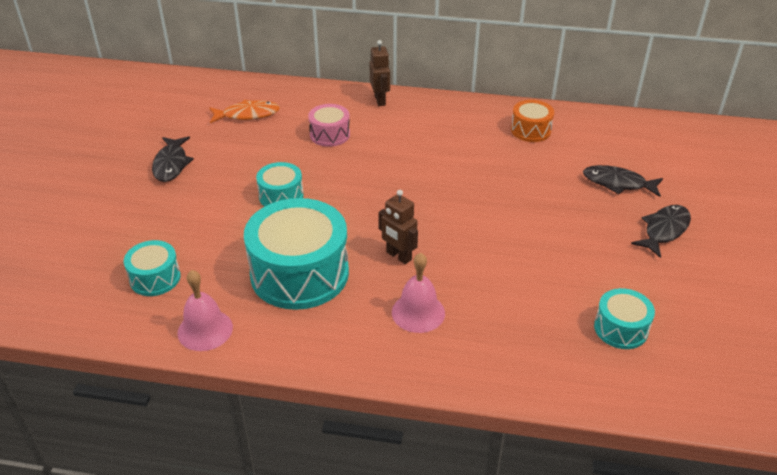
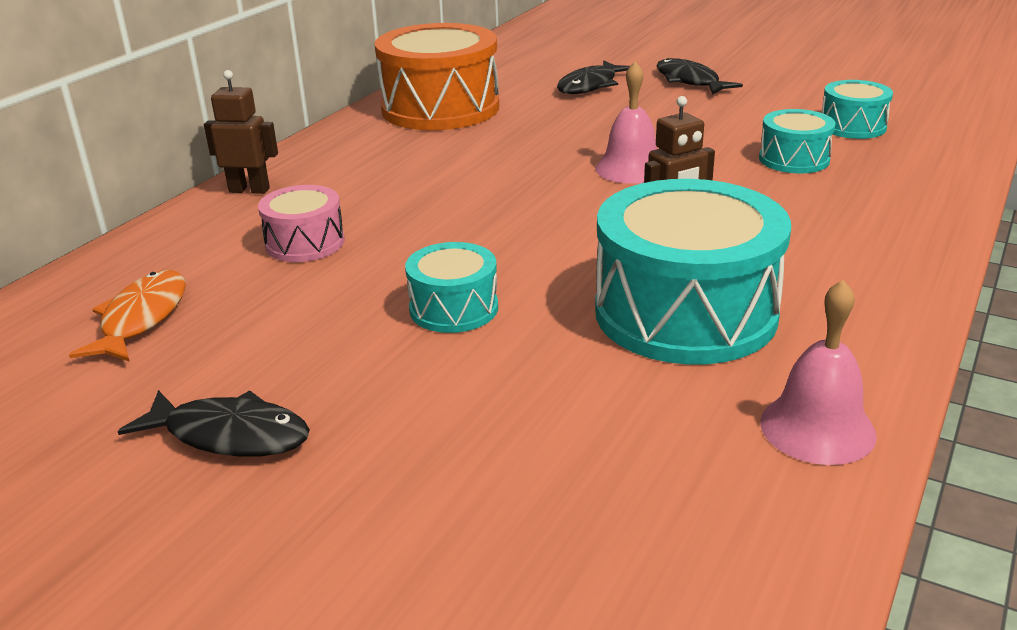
camera: 70 degrees left, 10 degrees down
turquoise drum [124,240,180,296] -> turquoise drum moved to [759,109,836,174]
pink bell [392,253,445,333] -> pink bell moved to [595,61,657,184]
orange drum [511,100,554,142] -> orange drum [375,23,499,130], size x1.99

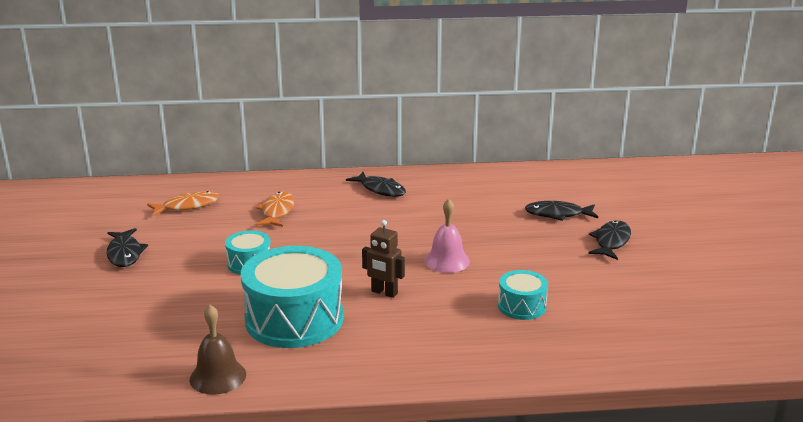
camera: 55 degrees right, 5 degrees down
brown robot [204,70,278,194] -> none
pink drum [258,185,345,262] -> orange fish [255,192,294,227]
orange drum [375,23,499,130] -> none
pink bell [760,280,877,465] -> brown bell [190,305,246,395]
turquoise drum [822,80,893,139] -> none
none -> black fish [346,172,406,197]

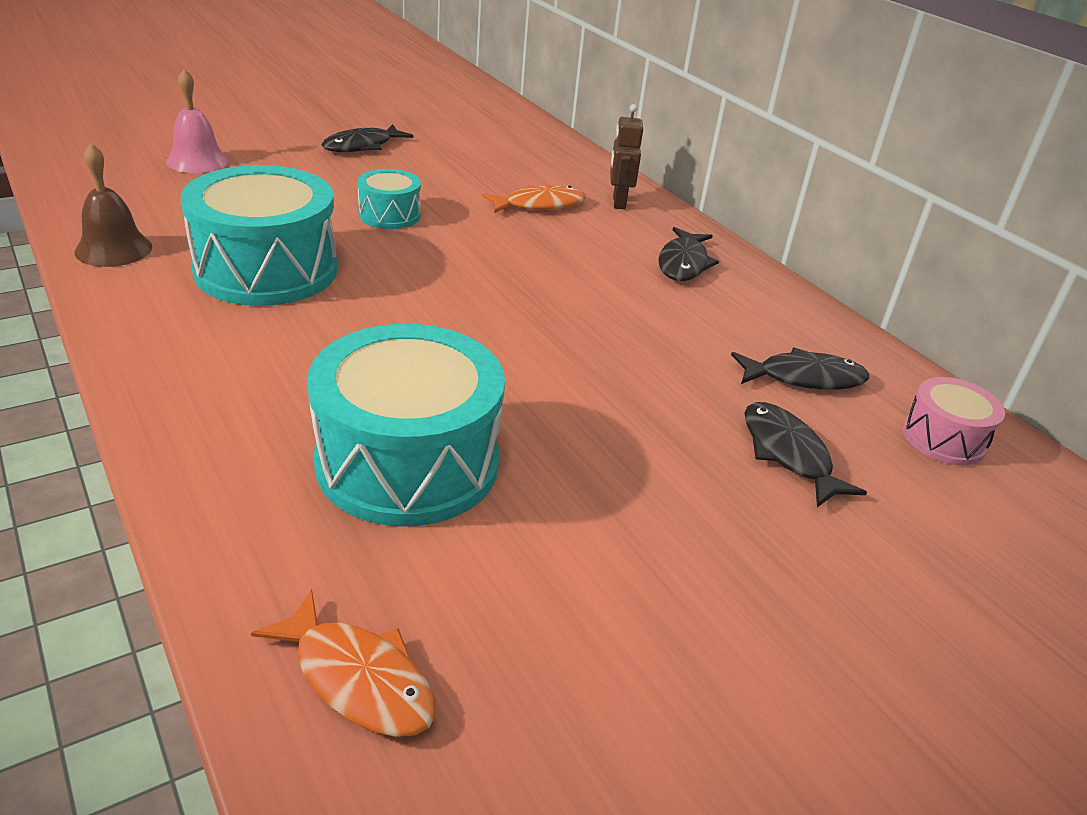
camera: 60 degrees right, 10 degrees up
orange fish [147,191,220,216] -> orange fish moved to [251,590,436,737]
brown robot [362,220,405,298] -> brown robot moved to [610,104,643,209]
pink bell [424,199,470,273] -> pink bell moved to [166,69,229,173]
turquoise drum [498,270,548,320] -> turquoise drum [307,324,505,527], size x1.99
black fish [588,220,631,260] -> black fish moved to [731,348,869,390]
none -> pink drum [903,377,1005,465]

